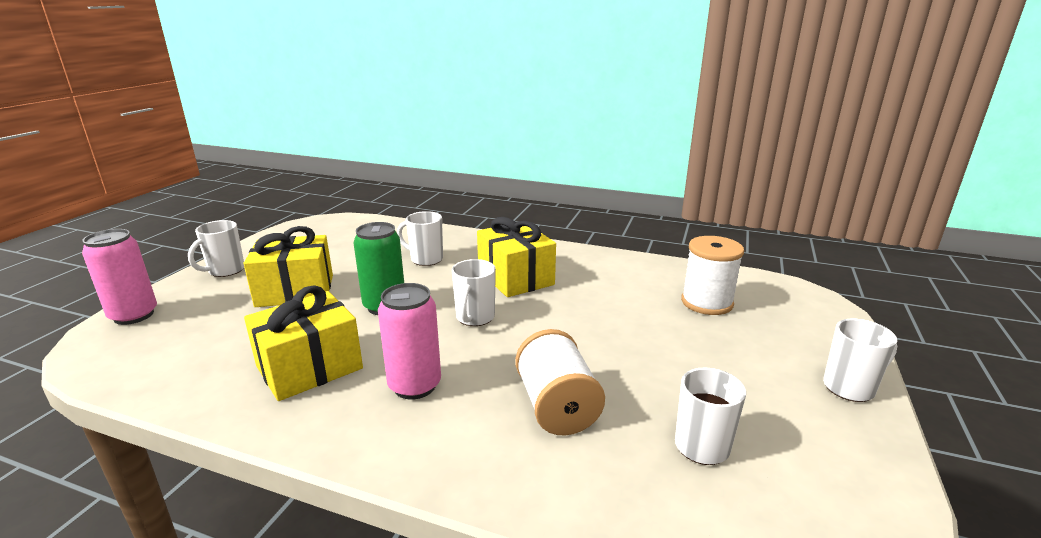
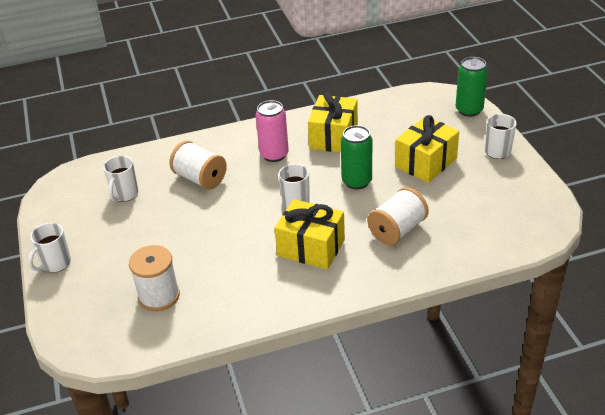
camera: 145 degrees right, 15 degrees up
pink can [82,229,157,325] -> green can [455,57,488,117]
white mug [397,211,443,266] -> white spool [367,187,429,245]

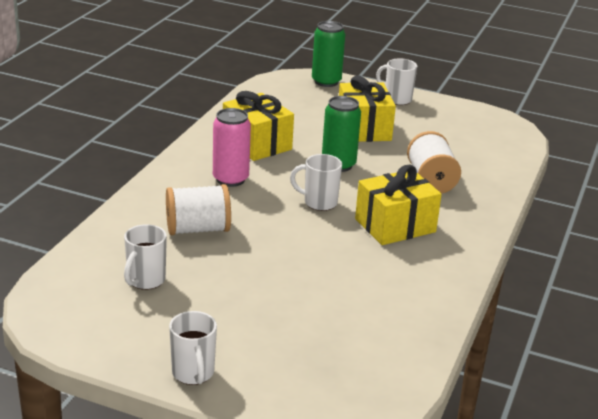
camera: 55 degrees left, 10 degrees down
white mug [103,156,138,202] -> white mug turned 60 degrees clockwise [124,224,167,290]
white spool [129,245,180,311] -> none

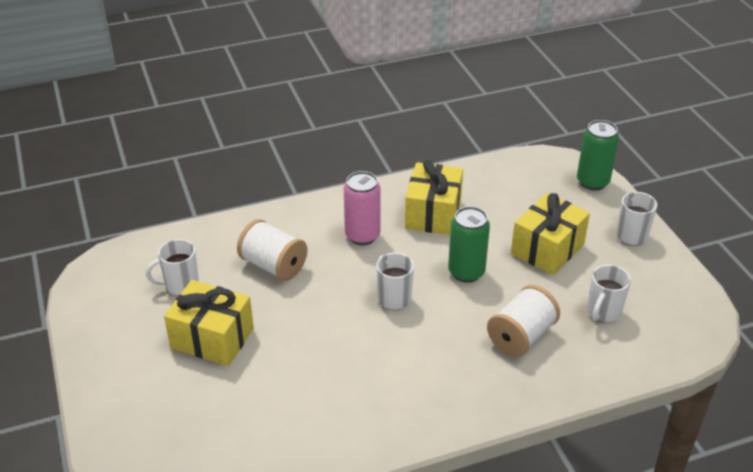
camera: 50 degrees right, 10 degrees up
white mug [169,311,217,385] -> white mug moved to [587,265,631,323]
yellow gift [355,165,442,245] -> yellow gift moved to [164,280,254,366]

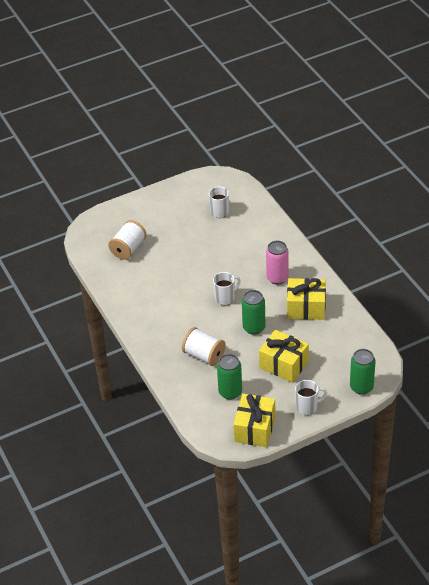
camera: 85 degrees right, 5 degrees up
yellow gift [164,280,254,366] -> yellow gift moved to [233,394,276,447]
white spool [237,219,307,281] -> white spool moved to [108,220,147,260]
white mug [587,265,631,323] -> green can [217,354,242,400]

